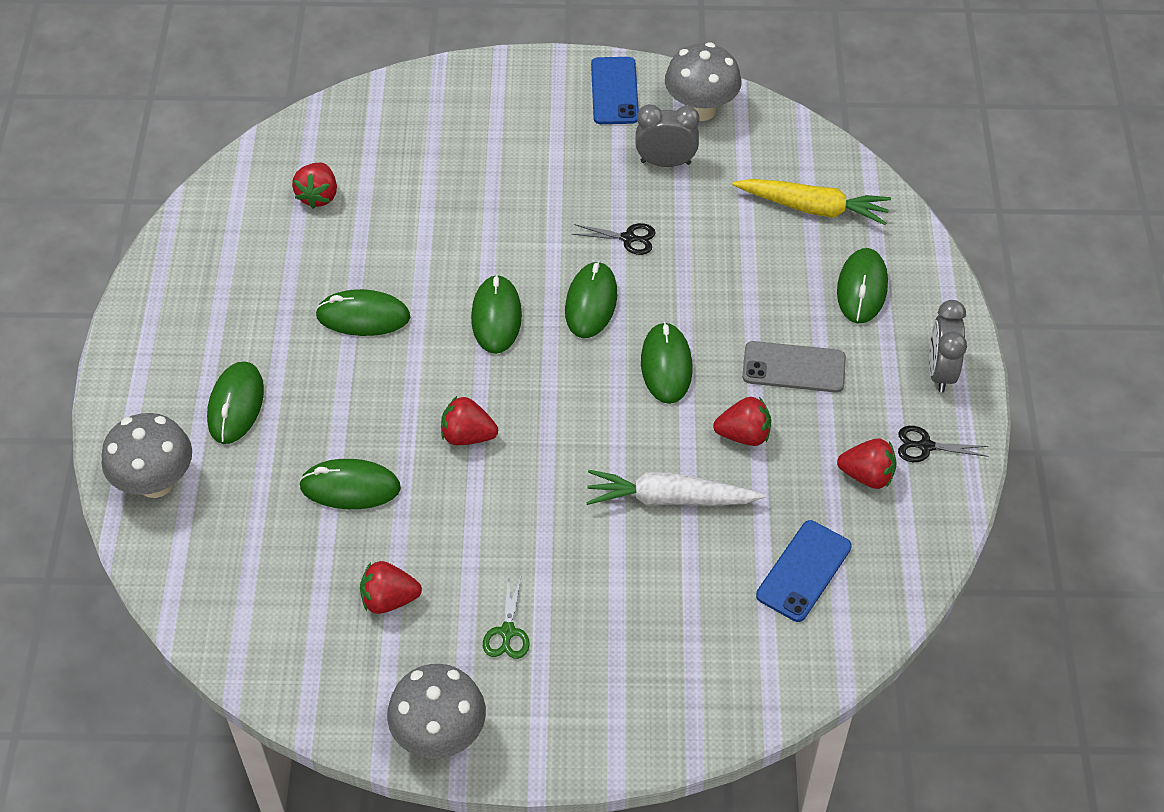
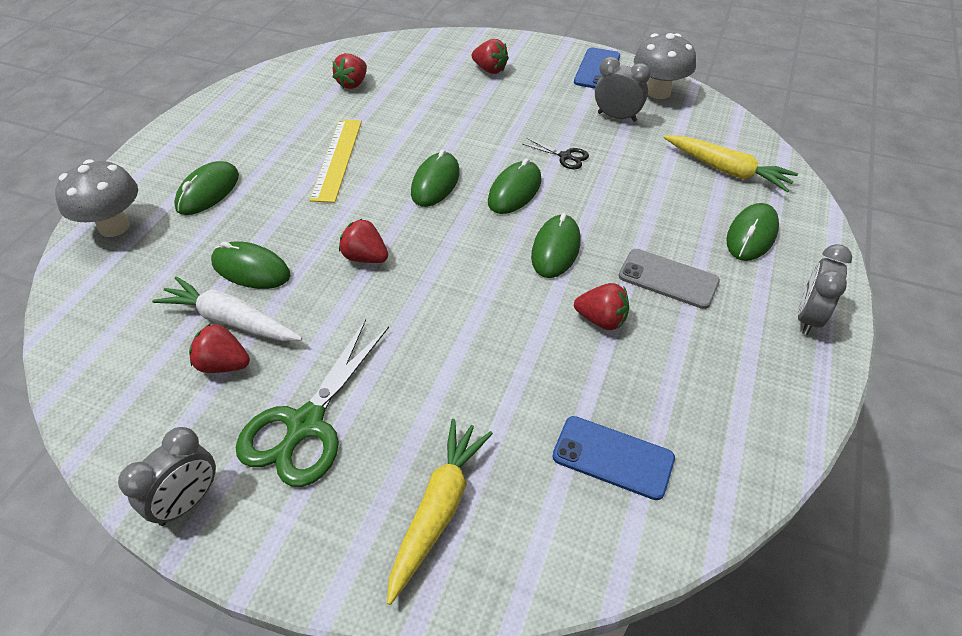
camera: 20 degrees right, 5 degrees down
green mouse [315,289,411,336] -> yellow ruler [310,119,362,203]
grey mushroom [387,664,486,759] -> grey clock [118,427,216,526]
green scissors [483,574,530,659] -> green scissors [236,319,389,487], size x2.18
white carrot [586,470,765,506] -> white carrot moved to [152,276,302,341]
blue phone [756,520,852,622] -> blue phone turned 60 degrees clockwise [552,416,675,500]
red strawberry [837,438,897,489] -> red strawberry moved to [472,39,509,74]
black scissors [898,426,989,462] -> none
none -> yellow carrot [387,419,493,605]

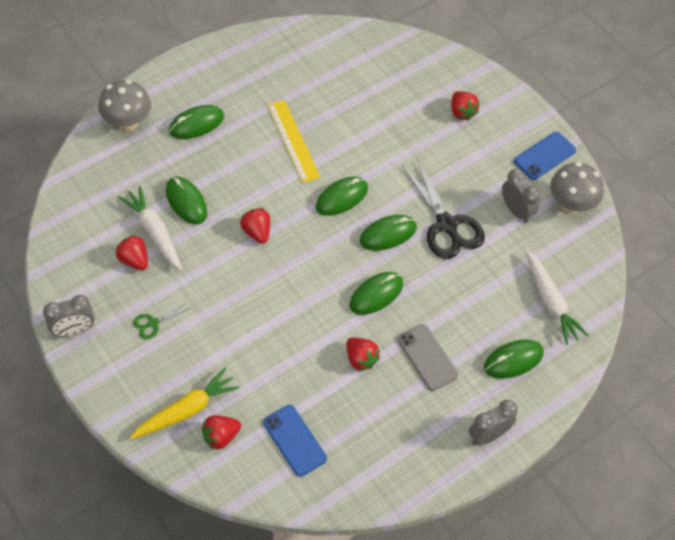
camera: 30 degrees right, 10 degrees up
green scissors [236,319,389,487] -> green scissors [133,302,190,339], size x0.46
yellow ruler [310,119,362,203] -> yellow ruler turned 60 degrees counterclockwise [267,100,320,183]
red strawberry [333,53,367,89] -> red strawberry moved to [202,415,241,450]
black scissors [522,138,589,169] -> black scissors [402,159,485,259], size x2.18
yellow carrot [664,135,798,192] -> white carrot [525,250,589,345]

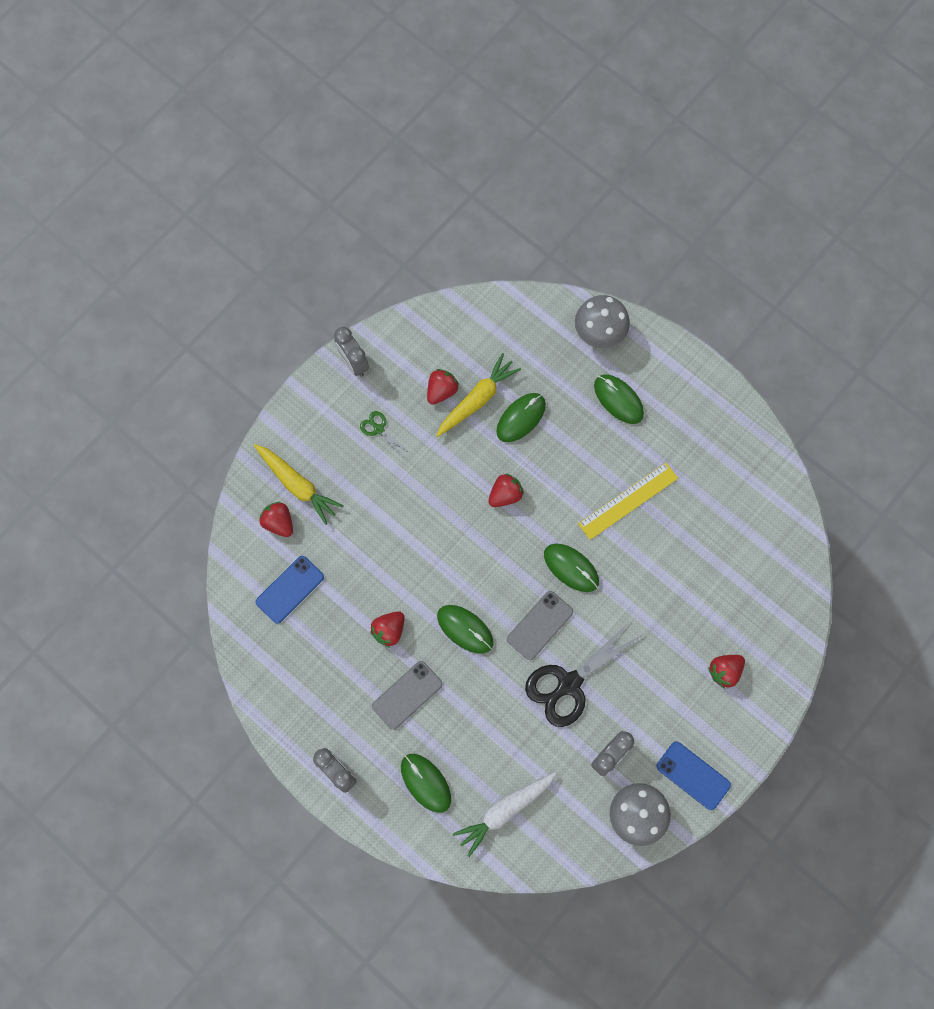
camera: 80 degrees right, 15 degrees up
white carrot [118,186,182,271] -> yellow carrot [436,353,521,437]
green mouse [360,215,417,251] -> grey phone [507,591,573,660]

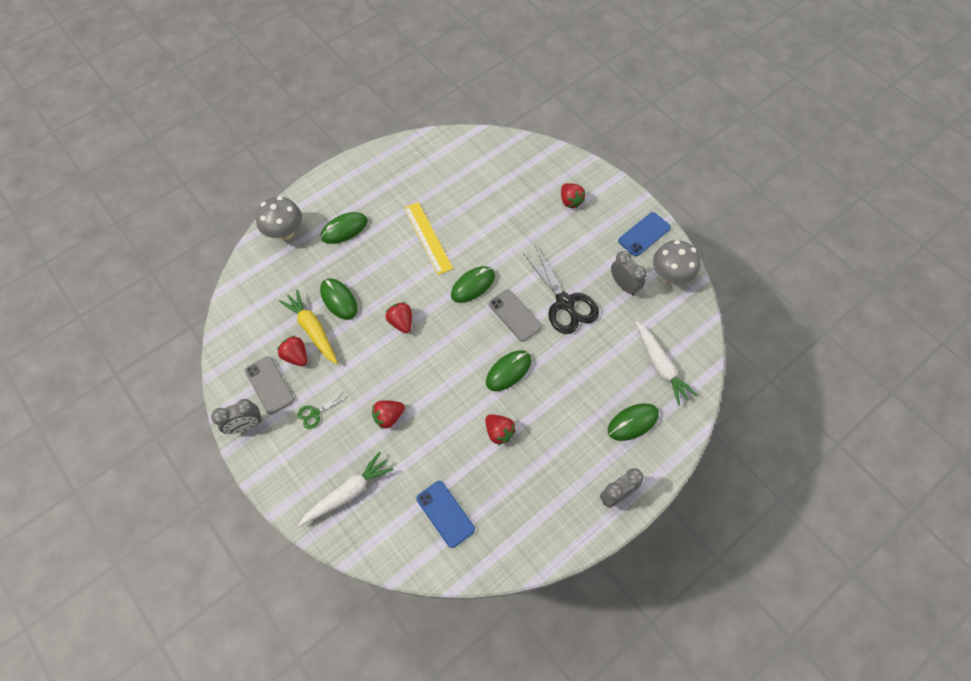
camera: 80 degrees left, 10 degrees down
yellow carrot [254,444,343,525] -> white carrot [298,451,393,526]
red strawberry [259,502,293,537] -> red strawberry moved to [372,400,405,429]
grey phone [372,661,443,730] -> grey phone moved to [245,356,294,415]

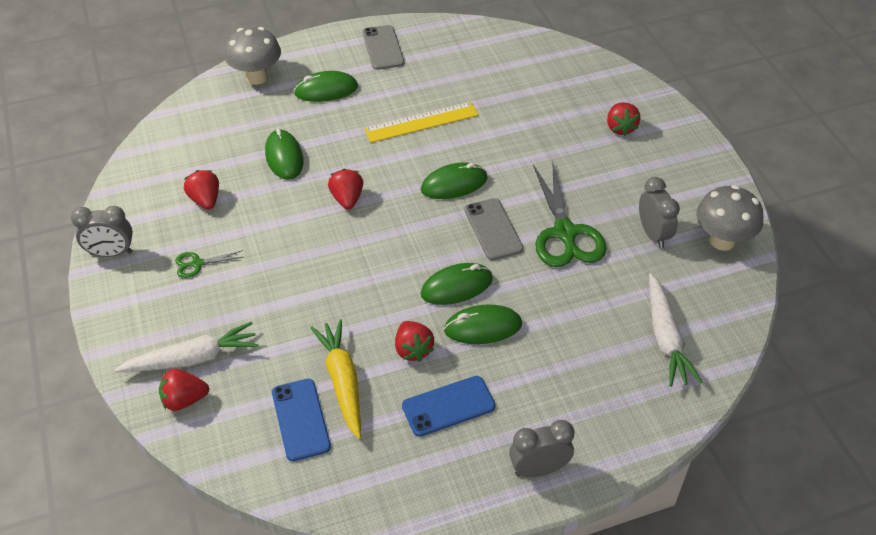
camera: 20 degrees right, 15 degrees down
grey phone [245,356,294,415] -> grey phone moved to [363,25,404,70]
yellow carrot [279,290,338,364] -> yellow carrot moved to [310,319,361,439]
red strawberry [372,400,405,429] -> red strawberry moved to [159,369,209,411]
yellow ruler [404,202,453,275] -> yellow ruler turned 75 degrees clockwise [364,102,479,143]
black scissors [522,246,599,334] -> green scissors [533,161,606,267]
green mouse [608,403,659,441] -> green mouse moved to [444,304,522,344]
blue phone [618,212,671,257] -> blue phone moved to [402,376,495,437]

